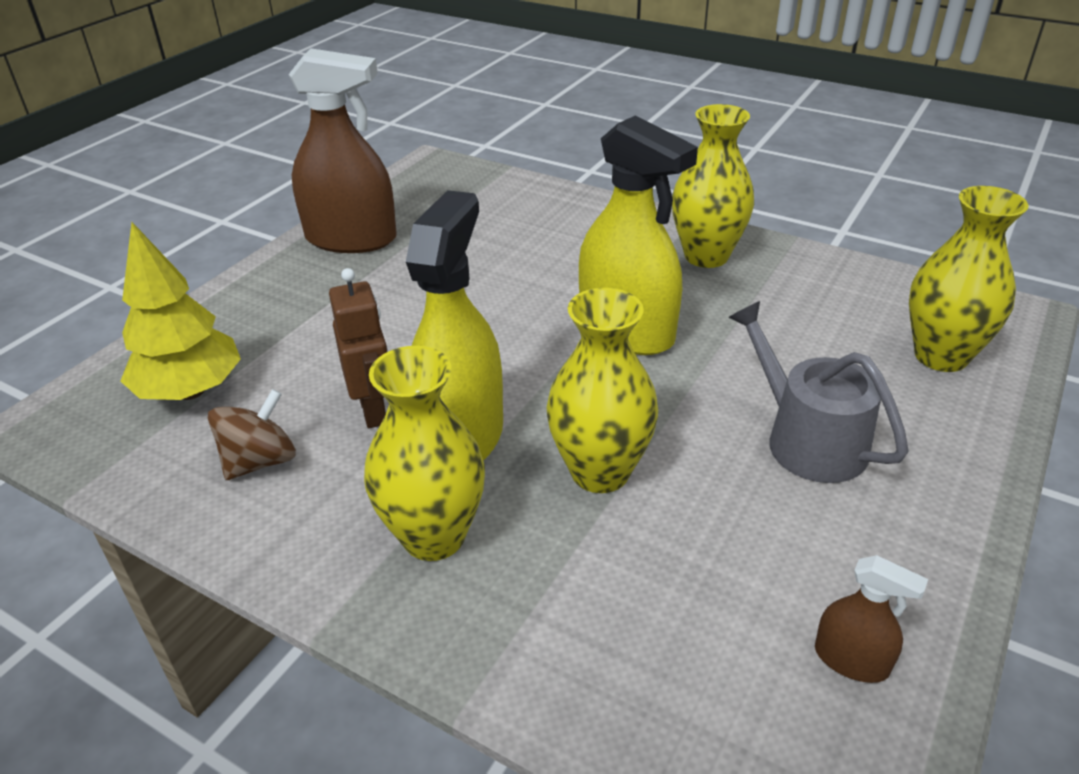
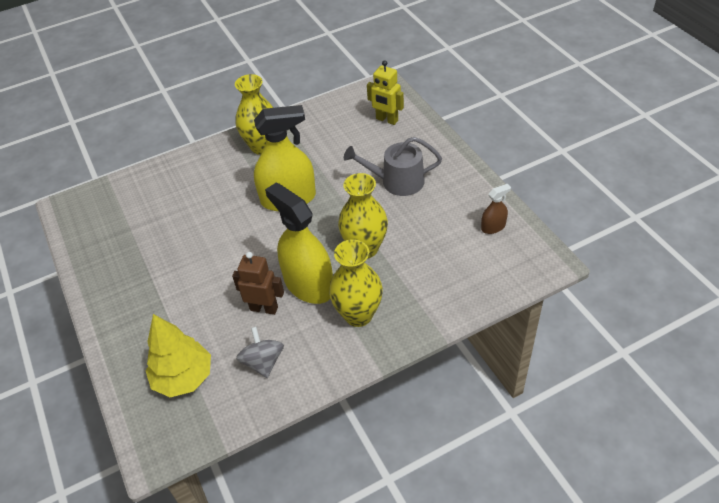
camera: 55 degrees left, 10 degrees up
brown spinning top [208,389,296,480] -> grey spinning top [236,327,284,378]
brown spray bottle [288,48,397,253] -> none
yellow vase [909,186,1028,372] -> yellow robot [367,60,404,125]

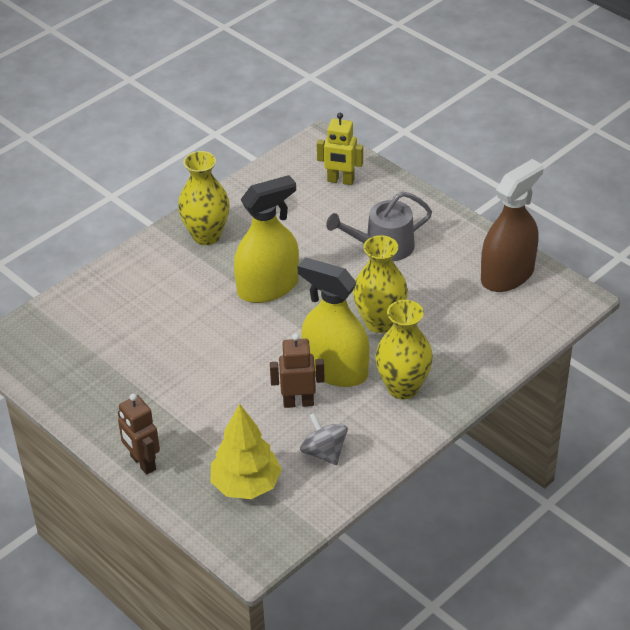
camera: 20 degrees left, 5 degrees down
brown spray bottle [481,184,511,234] -> brown spray bottle [481,159,543,292], size x2.19
none -> brown robot [118,394,160,475]

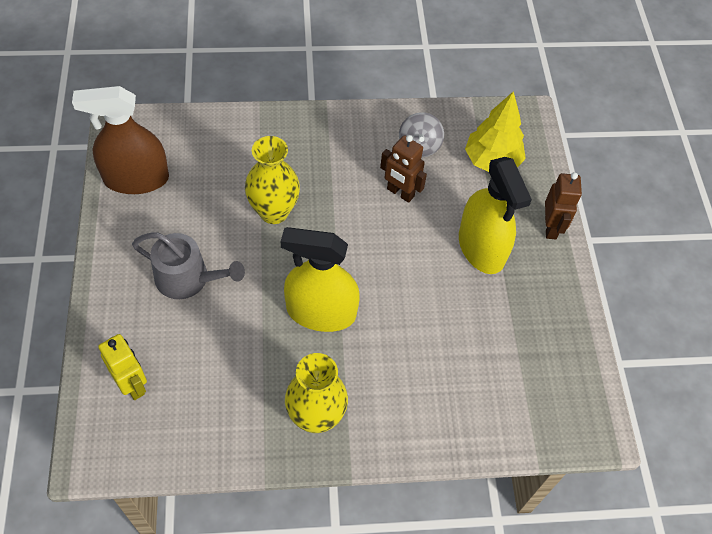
camera: 145 degrees left, 15 degrees up
yellow spray bottle [298,257,369,387] -> yellow spray bottle moved to [459,157,532,274]
yellow vase [375,300,433,399] -> none

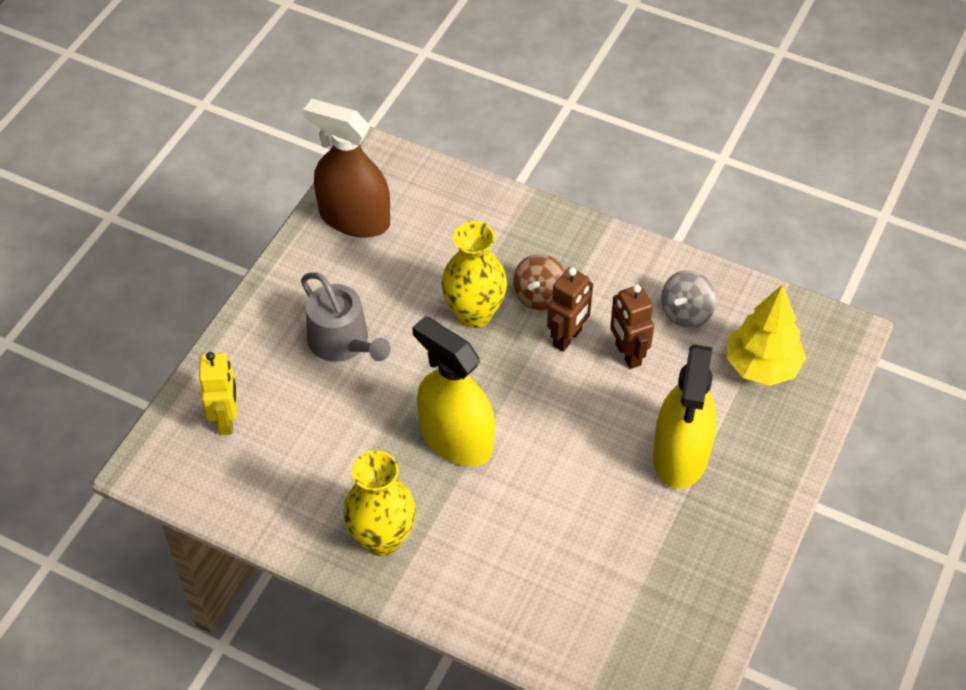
camera: 35 degrees right, 5 degrees down
brown robot [545,172,582,239] -> brown robot moved to [547,267,593,352]
none -> brown spinning top [513,254,565,311]

